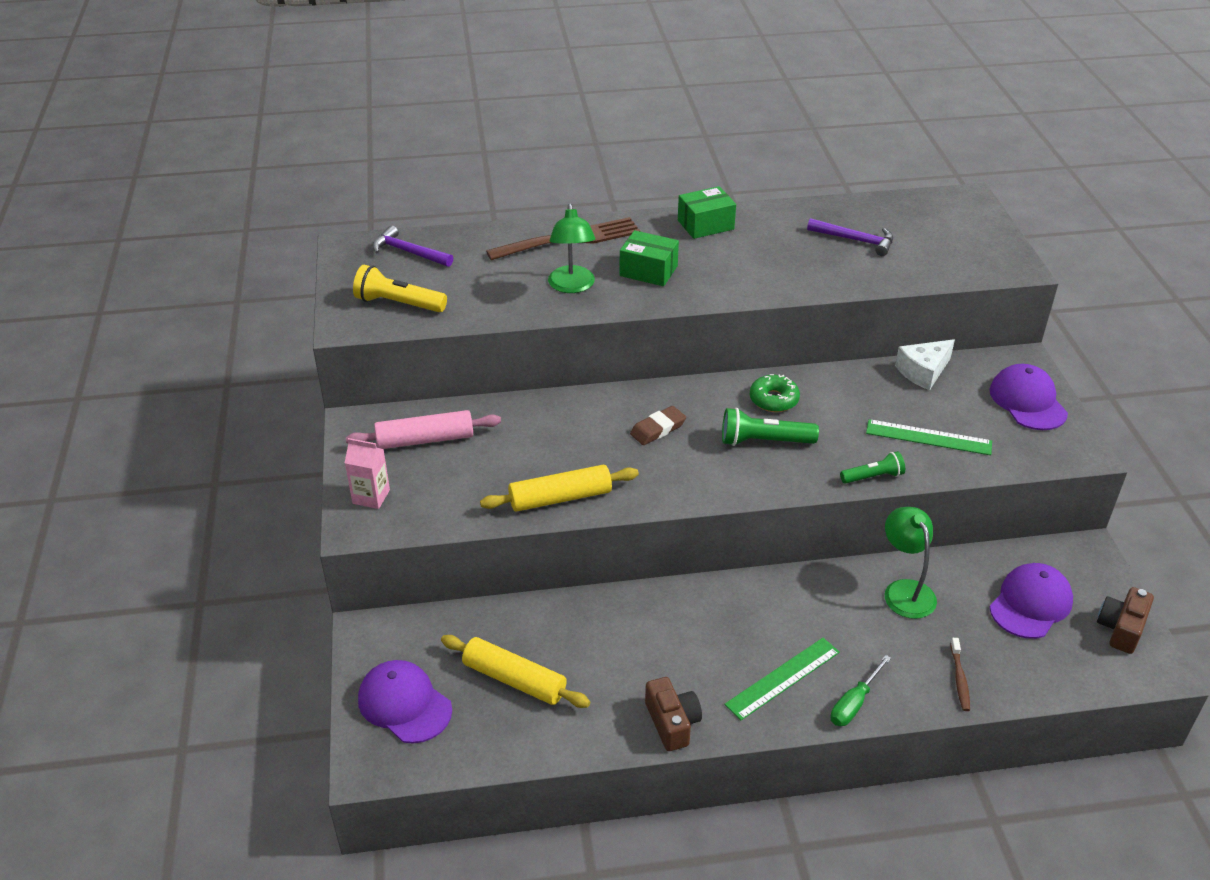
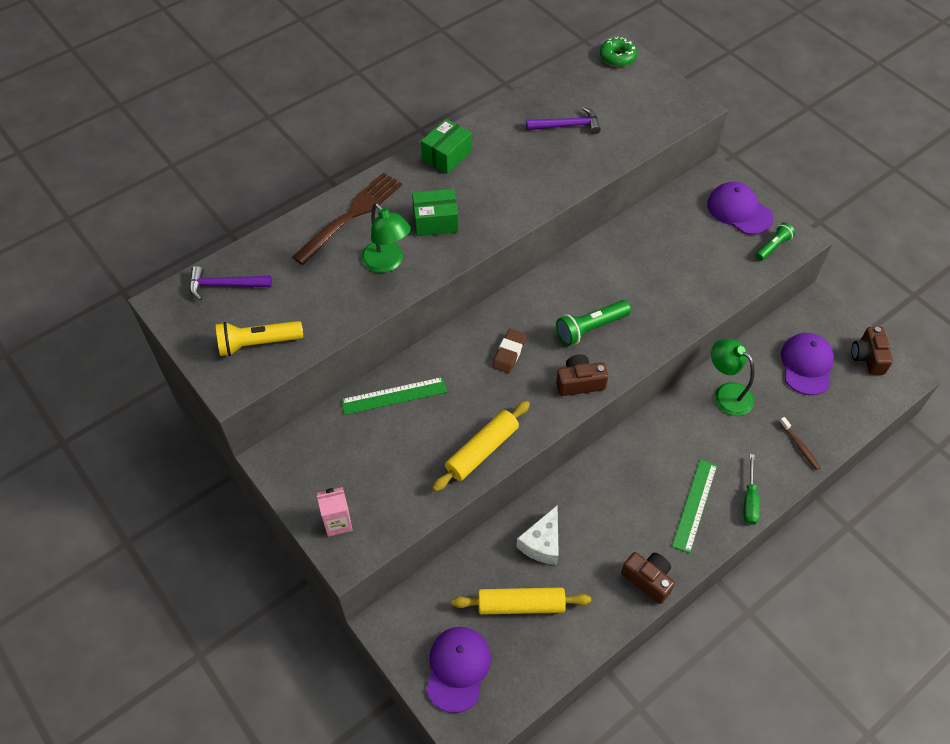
camera: 30 degrees left, 15 degrees up
pink rolling pin [346,410,501,449] -> none
purple cap [358,660,452,744] -> purple cap turned 90 degrees clockwise [426,627,491,713]
green donut [750,374,800,412] -> green donut moved to [600,36,637,67]
green flashlight [840,451,905,484] -> green flashlight moved to [756,222,795,261]
green ruler [866,419,992,455] -> green ruler moved to [341,377,447,415]
white cheese [895,339,955,390] -> white cheese moved to [516,506,559,565]
none -> brown camera [556,354,608,396]

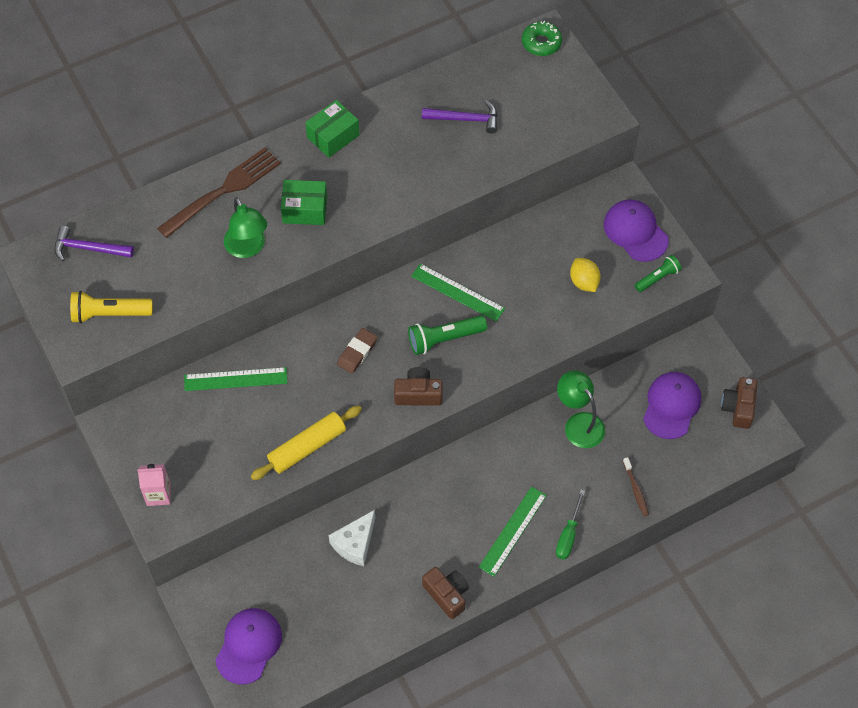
camera: 10 degrees right, 5 degrees up
yellow rolling pin [452,587,591,615] -> none
none -> green ruler [411,263,505,322]
none -> yellow lemon [570,258,601,292]

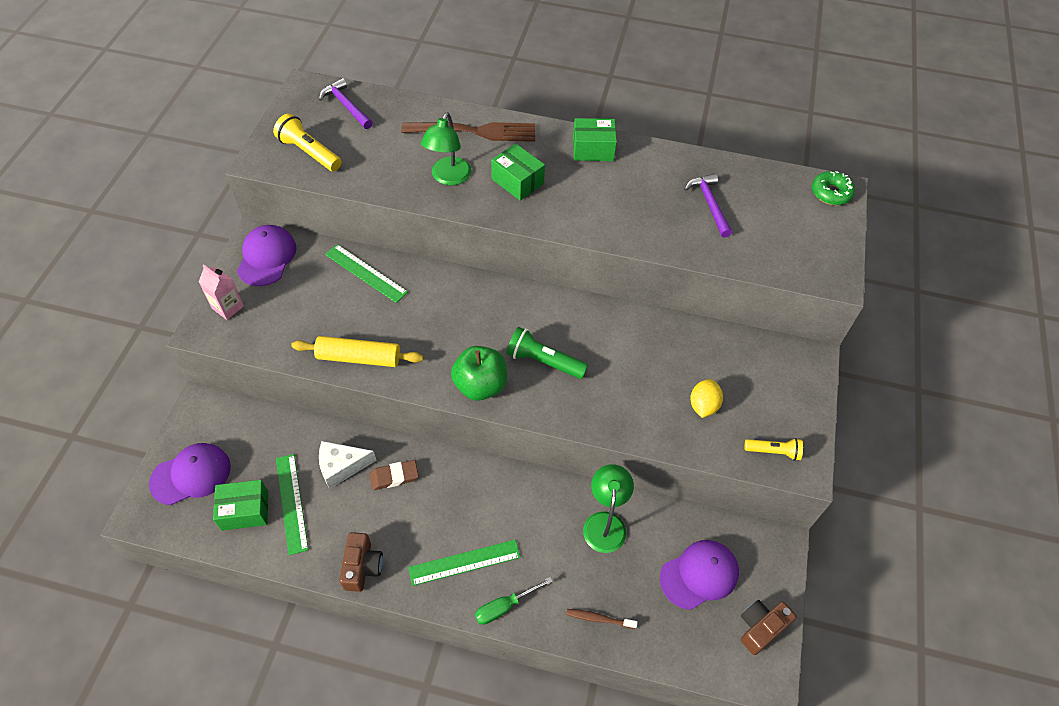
camera: 40 degrees right, 5 degrees down
brown eraser [337,328,378,374] -> brown eraser moved to [370,460,419,490]
brown camera [394,367,443,406] -> green apple [451,346,507,401]
green ruler [411,263,505,322] -> green ruler moved to [276,454,309,555]
purple hammer [422,101,497,133] -> purple hammer turned 150 degrees counterclockwise [684,174,732,238]
purple cap [604,199,669,262] -> purple cap moved to [237,225,297,286]
brown toothbrush [623,457,649,516] -> brown toothbrush turned 75 degrees clockwise [566,609,638,629]
green flashlight [635,255,682,292] -> yellow flashlight [745,438,803,461]
none -> green box [213,480,268,531]

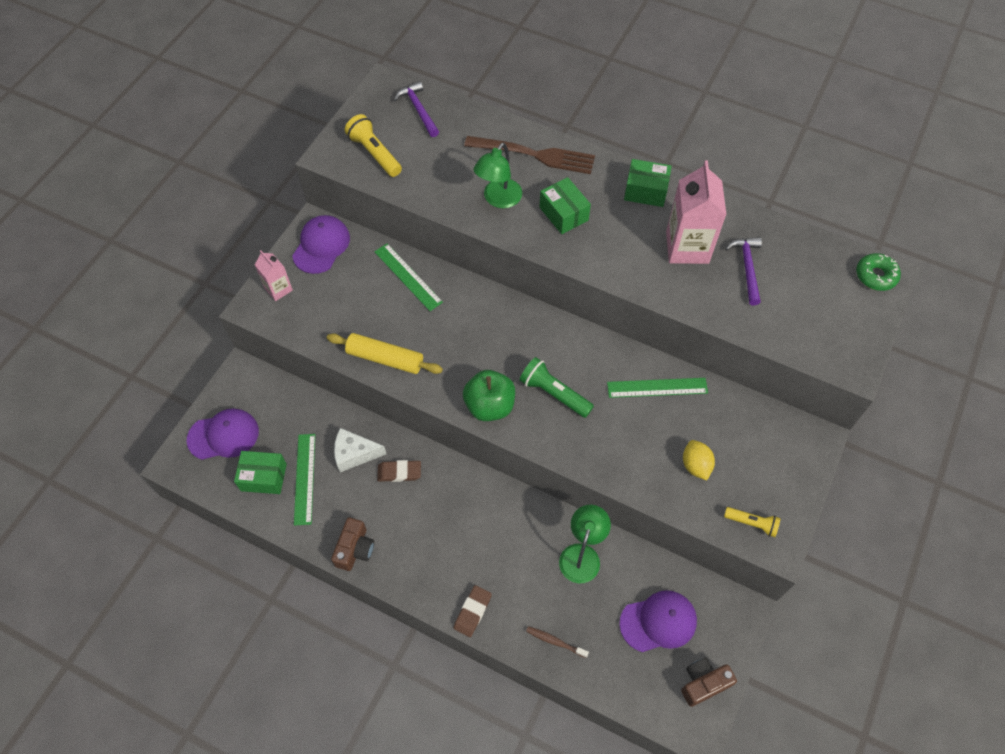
camera: 15 degrees right, 5 degrees up
green ruler [408,540,521,586] -> green ruler moved to [607,378,708,398]
green screwdriver [475,577,553,625] -> brown eraser [454,585,492,637]
yellow lemon [690,379,723,418] -> yellow lemon turned 45 degrees counterclockwise [683,440,715,480]
none -> pink carton [666,160,727,264]

